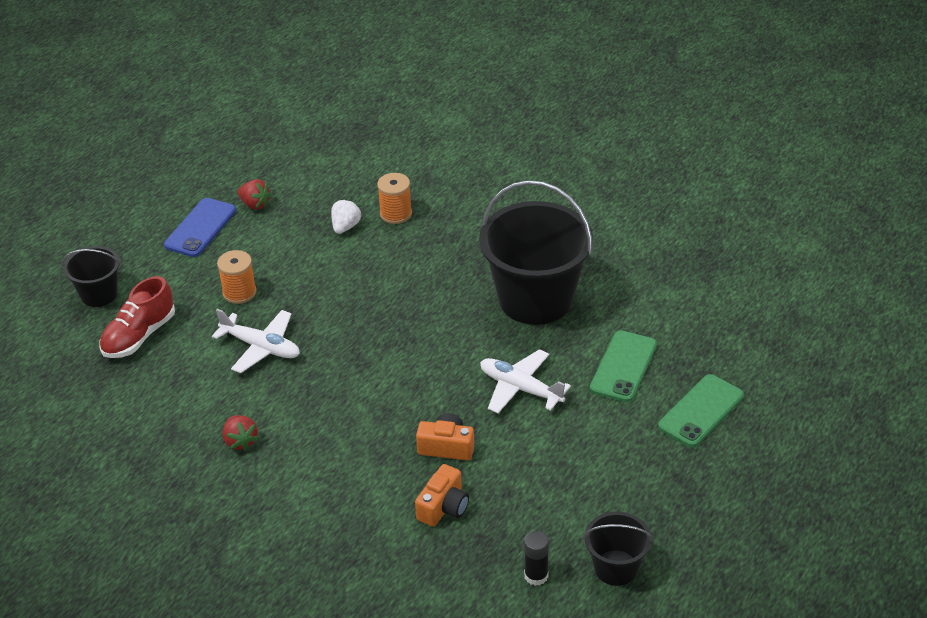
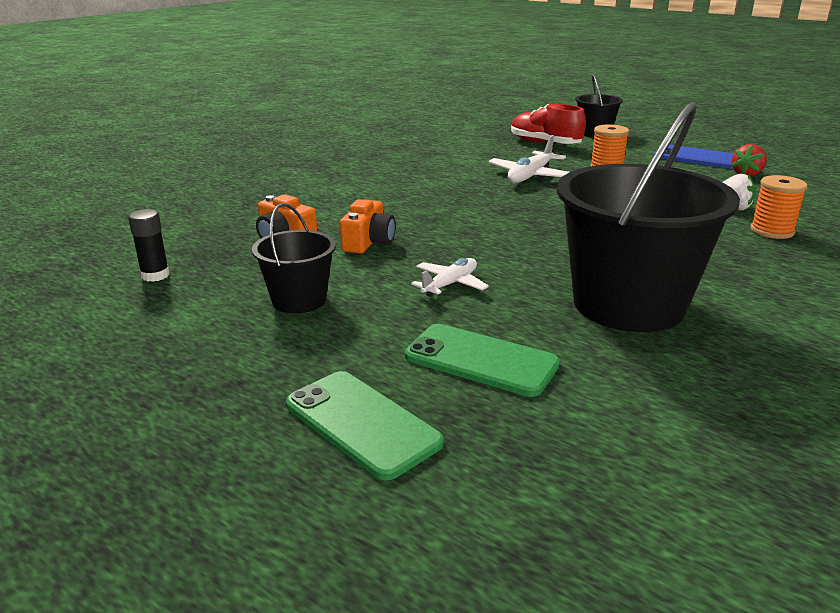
camera: 95 degrees right, 15 degrees down
red strawberry [223,415,258,450] -> none
white plane [480,349,571,413] -> white plane [411,258,489,297], size x0.66
black bucket [583,512,653,586] -> black bucket moved to [252,203,336,313]

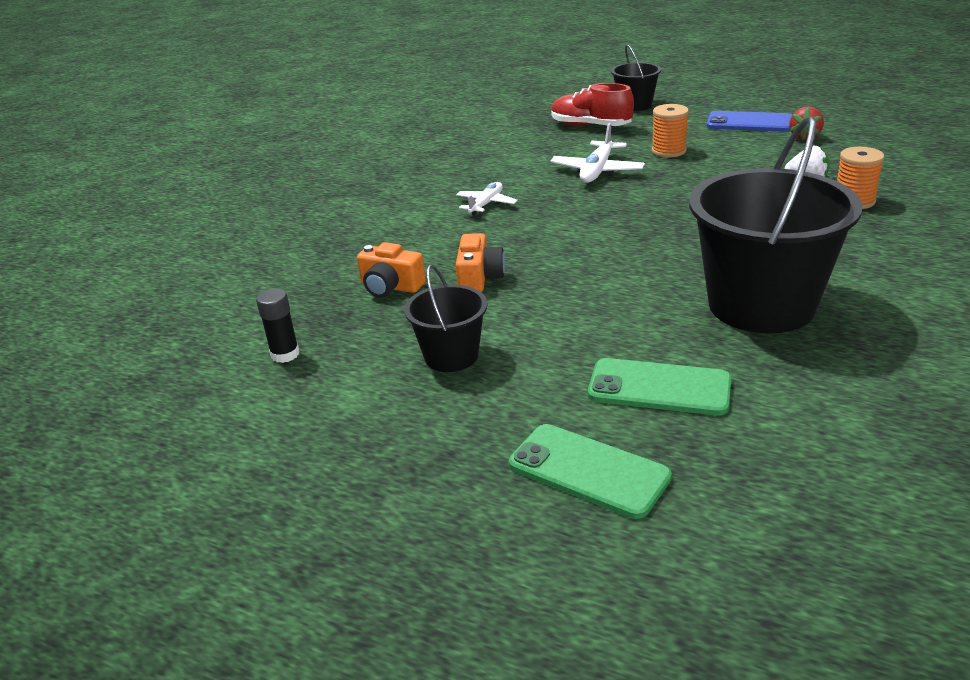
camera: 10 degrees left, 5 degrees up
white plane [411,258,489,297] -> white plane moved to [456,182,518,215]

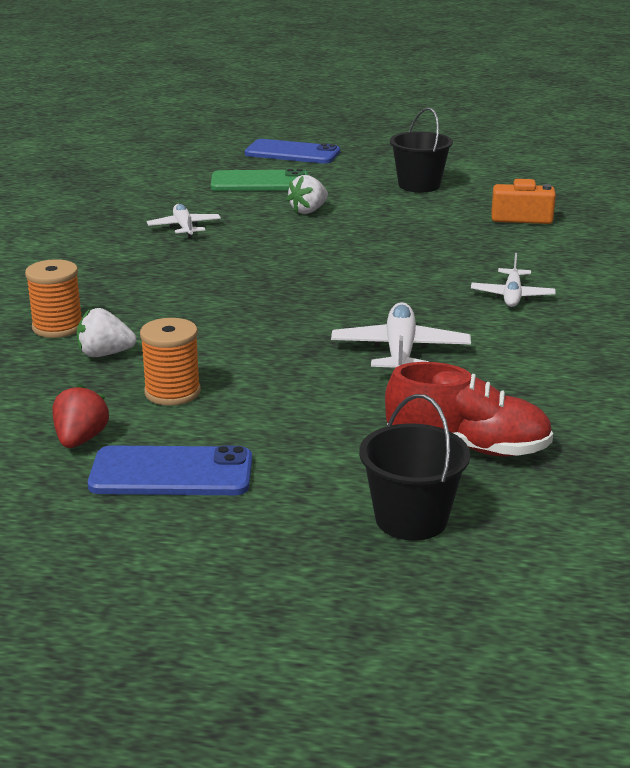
camera: 160 degrees right, 5 degrees down
black glue stick [256,289,299,363] -> none
orange camera [456,233,505,292] -> none
green phone [509,424,672,519] -> blue phone [245,139,340,164]
orange spool [652,104,689,157] -> orange spool moved to [140,318,201,406]
black bucket [689,116,863,333] -> white plane [147,204,221,238]
none -> white strawberry [286,175,328,214]

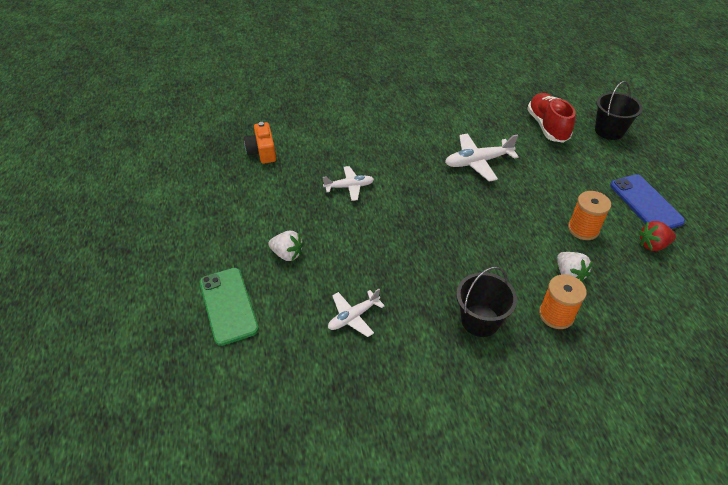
camera: 110 degrees left, 20 degrees up
blue phone [245,139,340,164] -> none
black bucket [390,107,453,193] -> black bucket moved to [456,266,517,337]
white plane [471,253,556,307] -> white plane moved to [323,166,374,201]

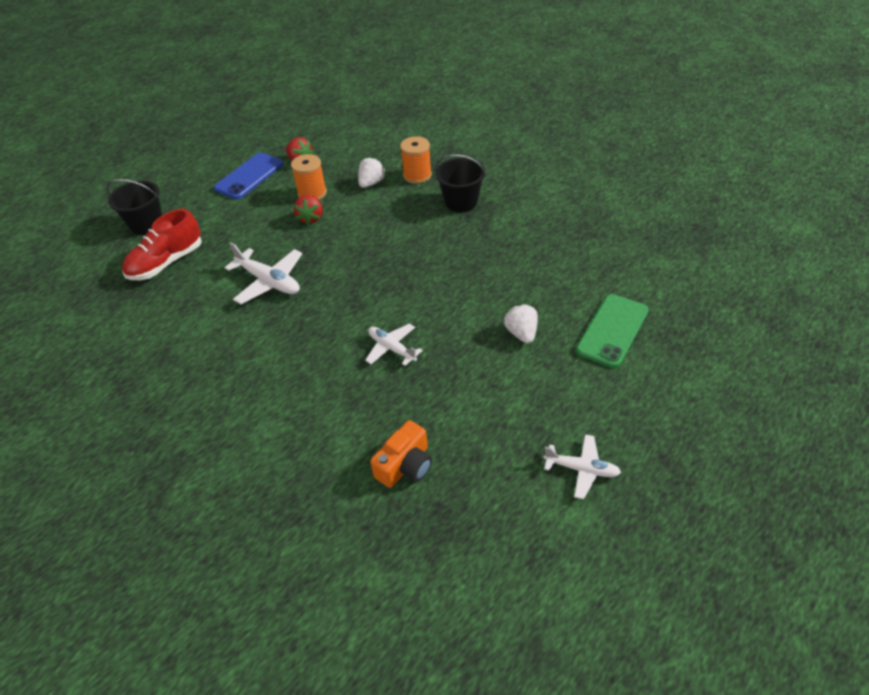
camera: 125 degrees left, 0 degrees up
white plane [328,289,385,337] -> white plane moved to [544,434,621,499]
none -> red strawberry [294,195,323,225]

